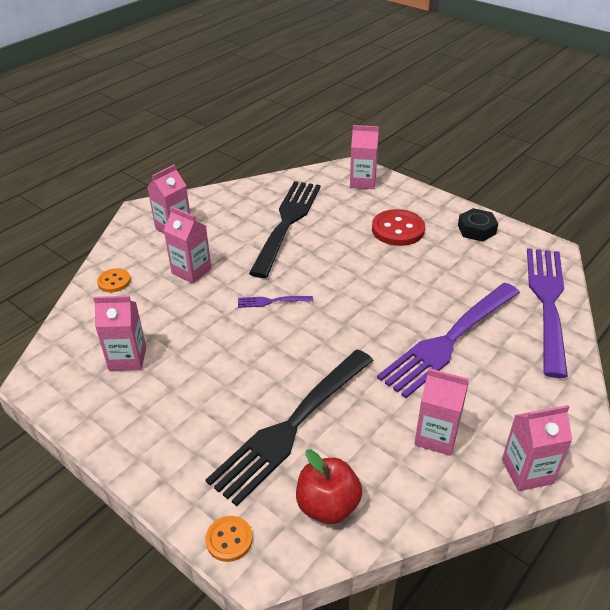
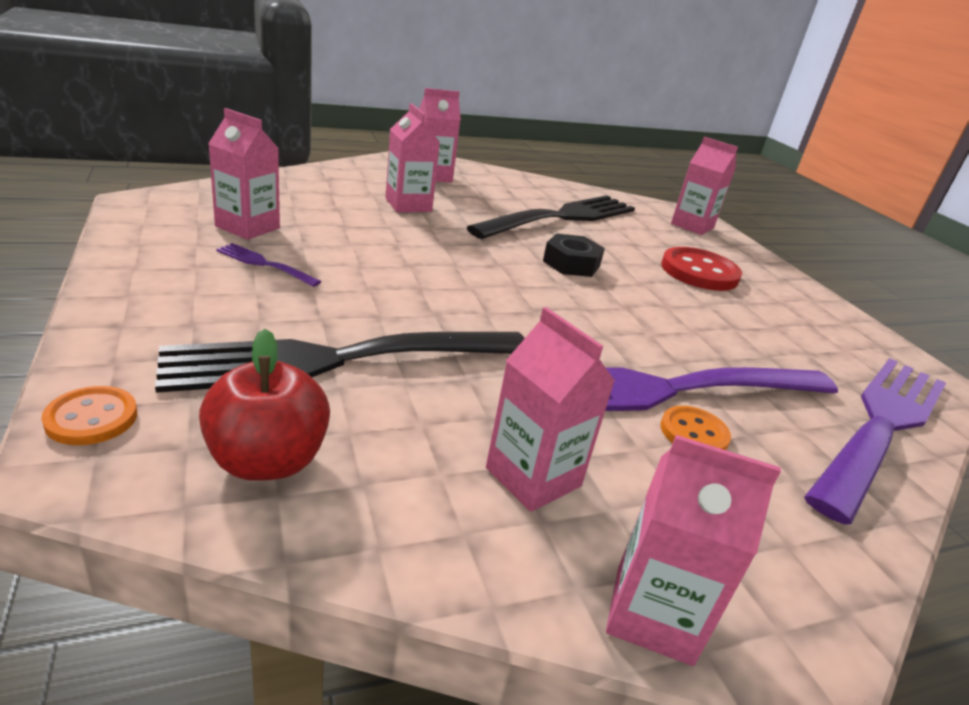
camera: 25 degrees right, 10 degrees down
orange button [97,268,131,292] -> orange button moved to [661,406,731,450]
purple fork [238,296,313,308] -> purple fork moved to [216,243,321,287]
black nut [458,208,498,242] -> black nut moved to [543,233,605,277]

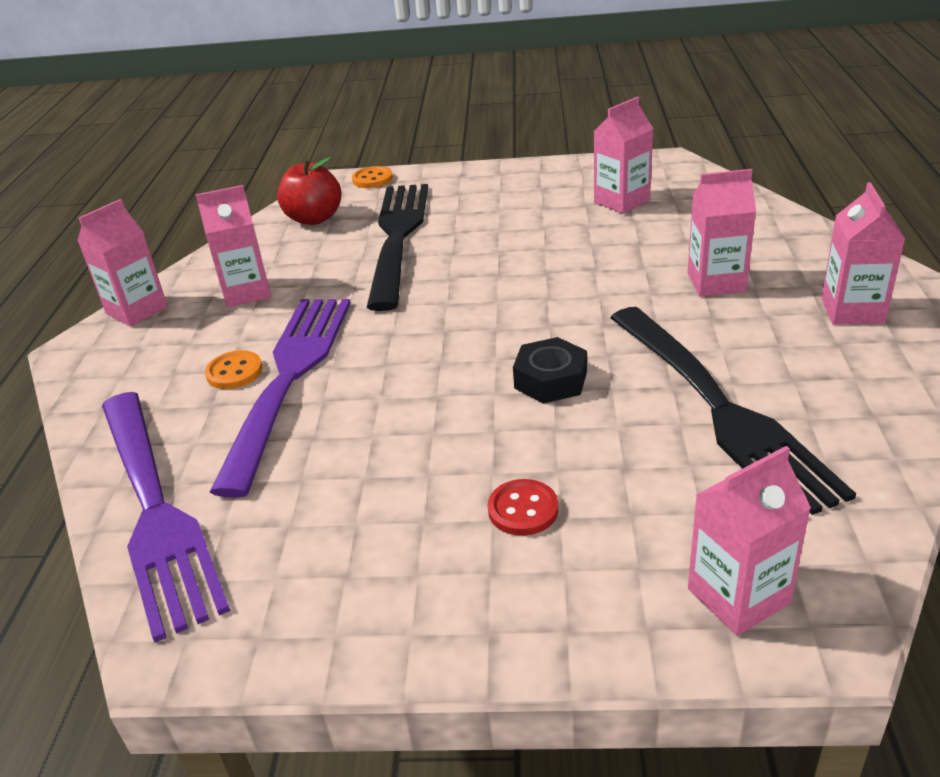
camera: 120 degrees right, 5 degrees up
purple fork [216,243,321,287] -> none
red button [661,247,742,291] -> red button [488,479,558,536], size x0.57

